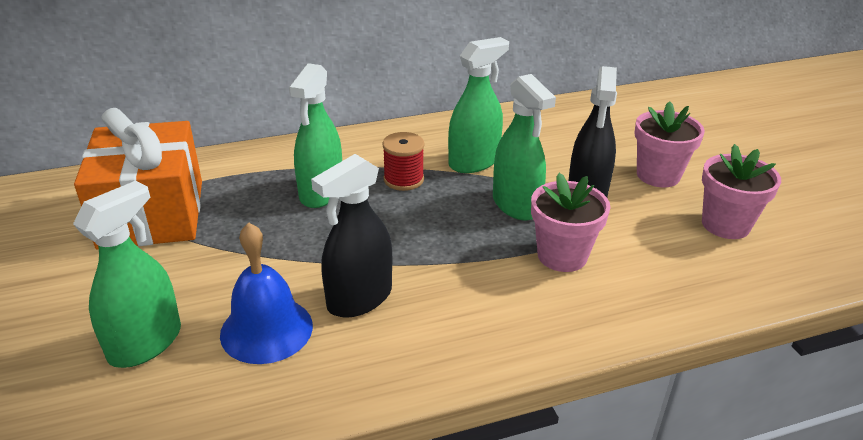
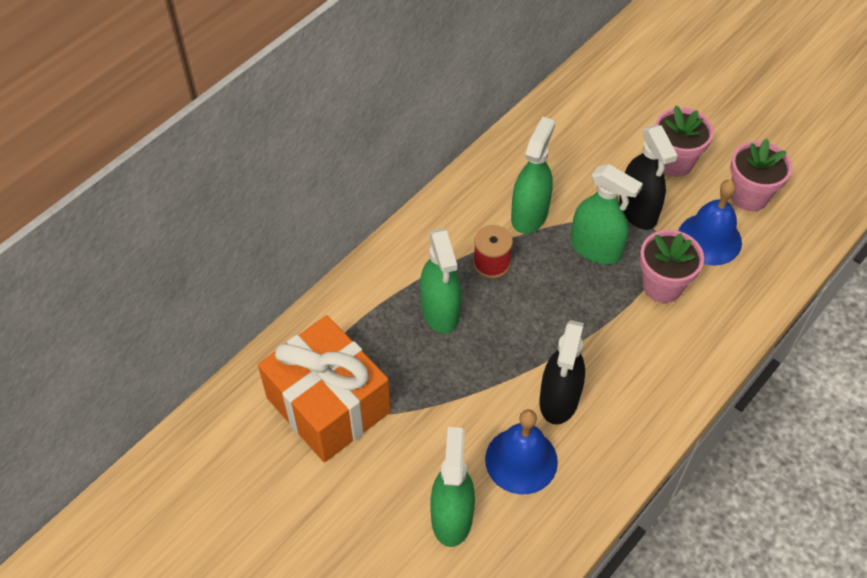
camera: 30 degrees left, 20 degrees up
none -> blue bell [679,180,742,266]

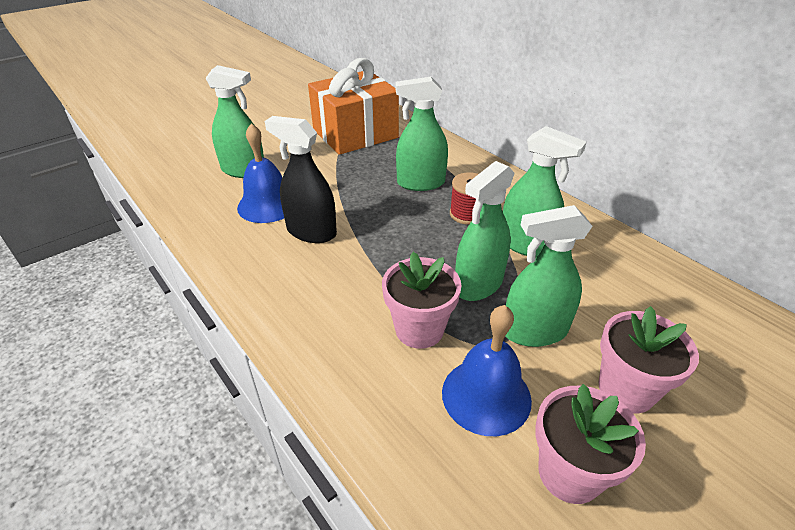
camera: 100 degrees right, 15 degrees down
black spray bottle [619,125,678,230] -> green spray bottle [505,205,593,347]

